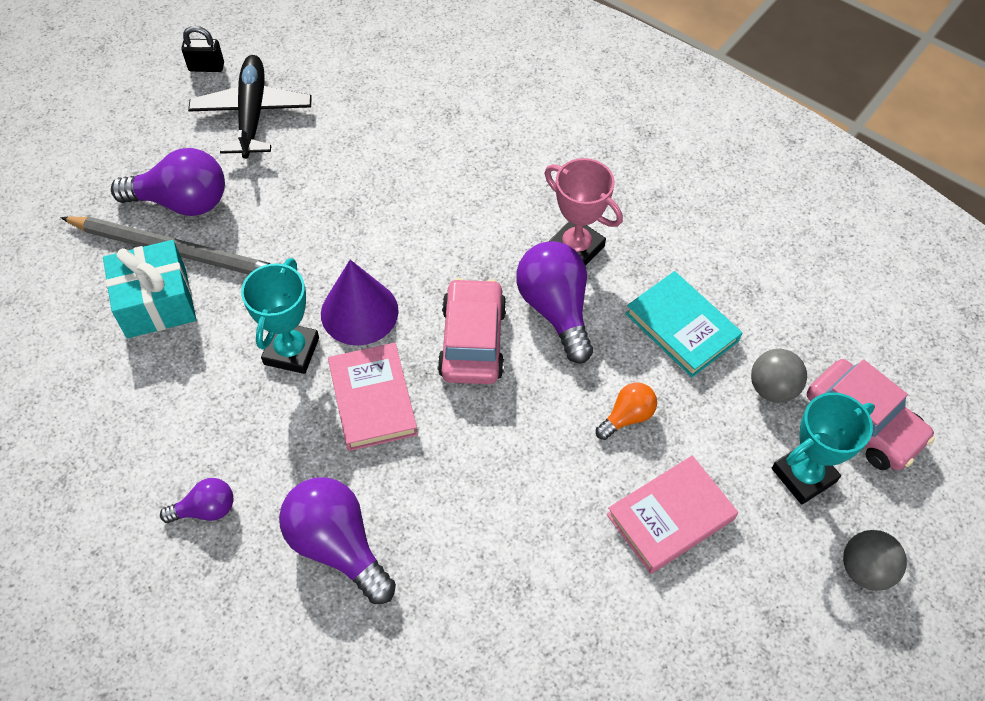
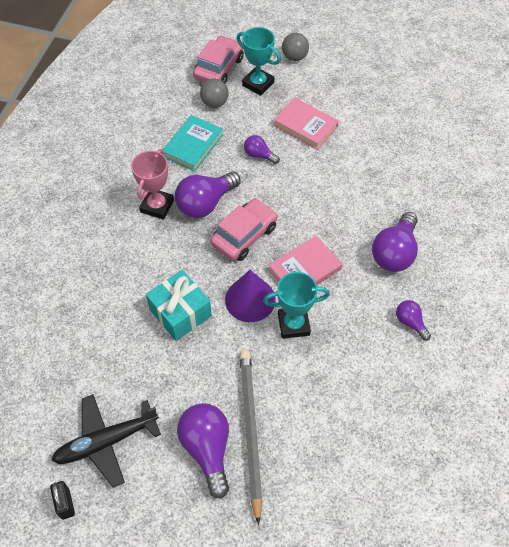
camera: 110 degrees left, 0 degrees up
turquoise gift [103,240,196,338] -> turquoise gift moved to [146,270,212,341]
pink car [437,278,507,384] -> pink car turned 150 degrees clockwise [210,199,277,261]
orange light bulb [596,382,657,440] -> purple light bulb [244,135,280,164]

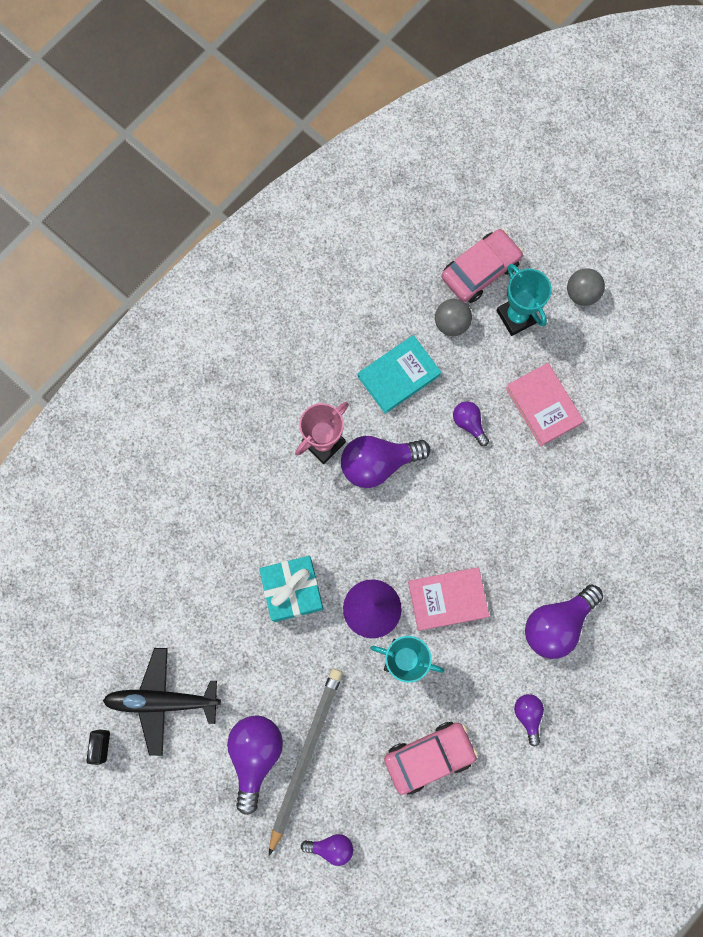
camera: 25 degrees right, 20 degrees up
pink car [210,199,277,261] -> pink car moved to [384,722,478,795]
none -> purple light bulb [301,834,353,866]

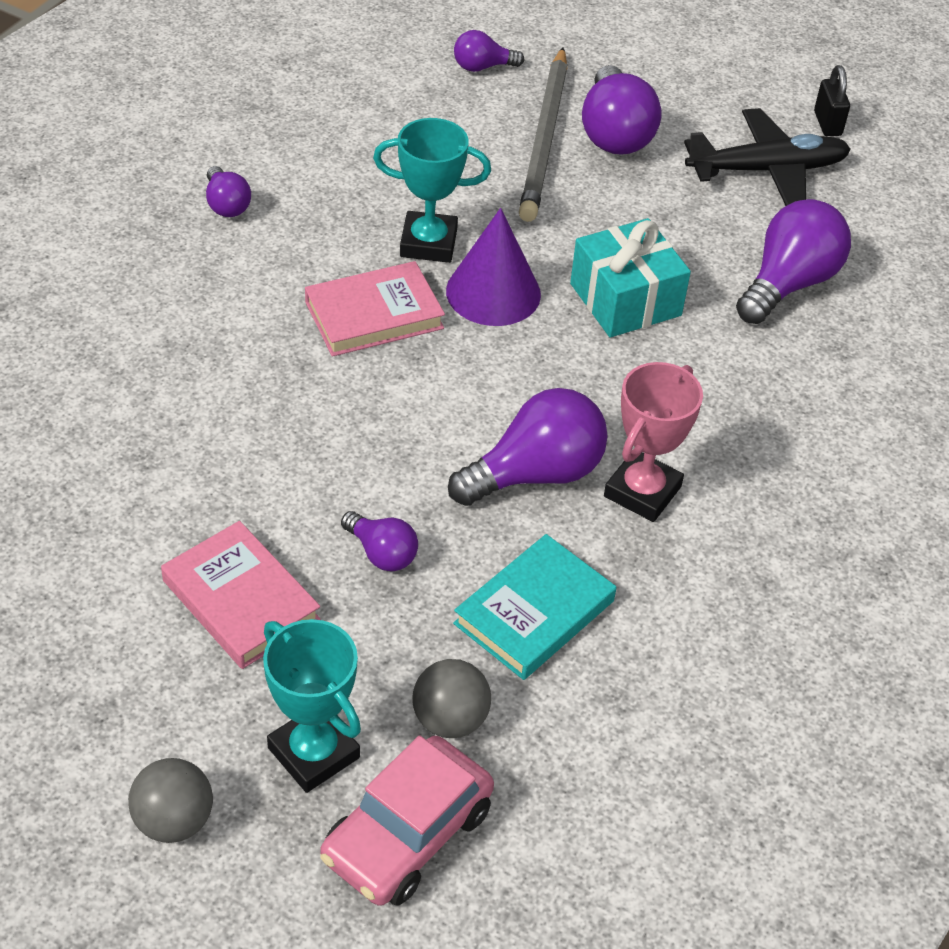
camera: 165 degrees right, 30 degrees down
pink car [384,722,478,795] -> none
purple light bulb [525,585,603,659] -> purple light bulb moved to [736,199,851,324]

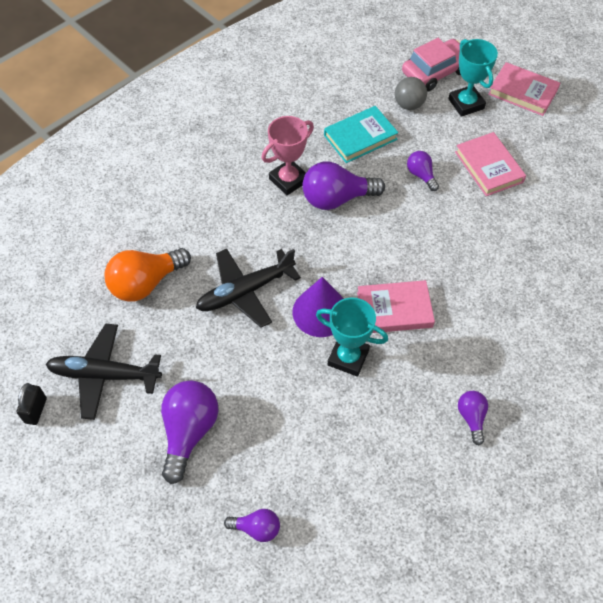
camera: 160 degrees left, 10 degrees up
grey ball [128,758,213,843] -> pink book [488,62,560,116]
grey pencil [519,48,567,222] -> none
turquoise gift [570,218,691,338] -> black plane [196,248,301,328]
purple light bulb [736,199,851,324] -> orange light bulb [104,248,191,302]

